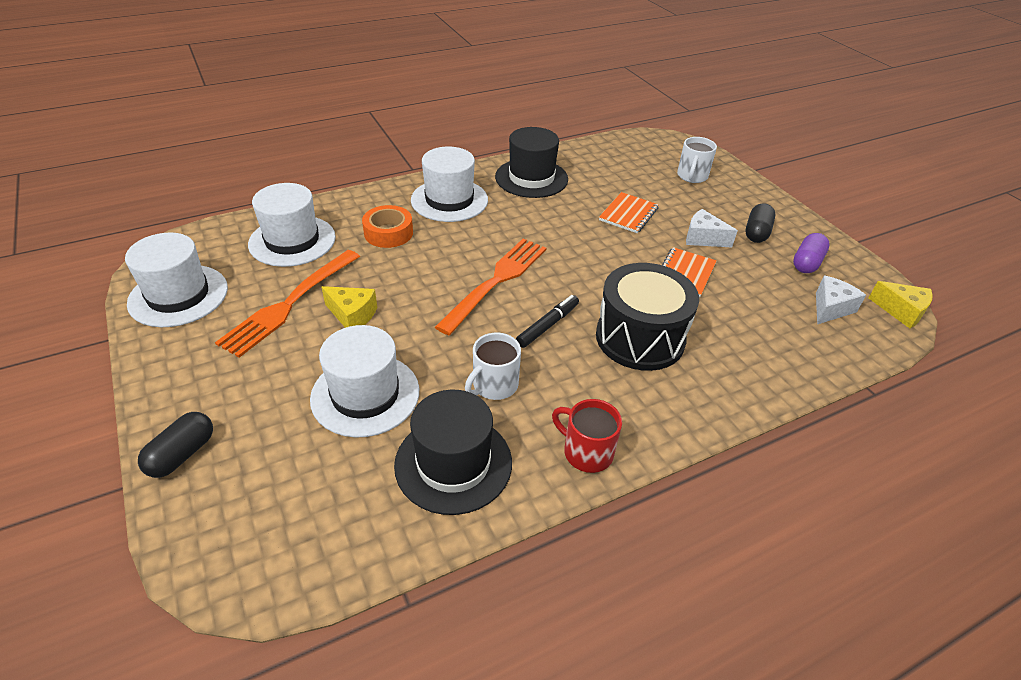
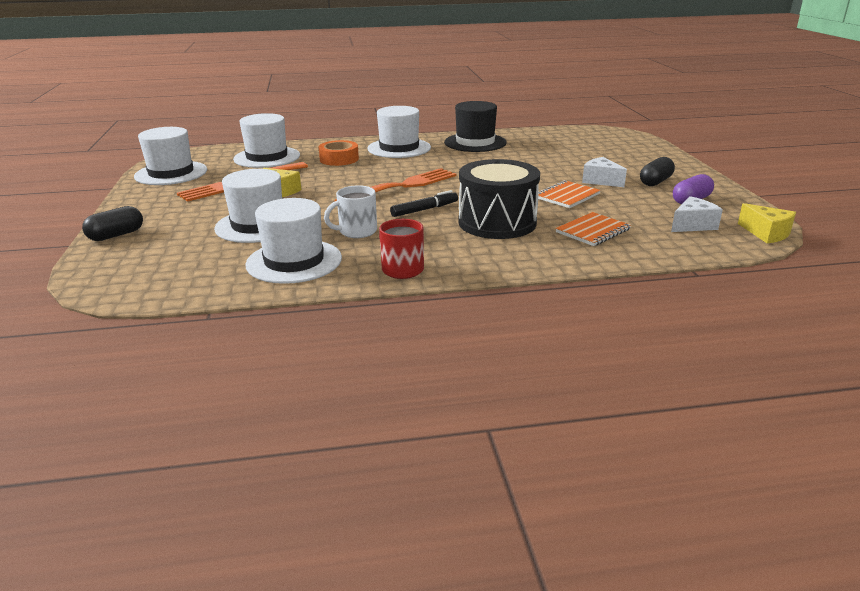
camera: 20 degrees right, 15 degrees down
black hat [394,390,512,515] -> white hat [245,198,342,284]
orange notebook [599,192,659,233] -> orange notebook moved to [556,212,631,246]
white mug [677,137,717,183] -> none

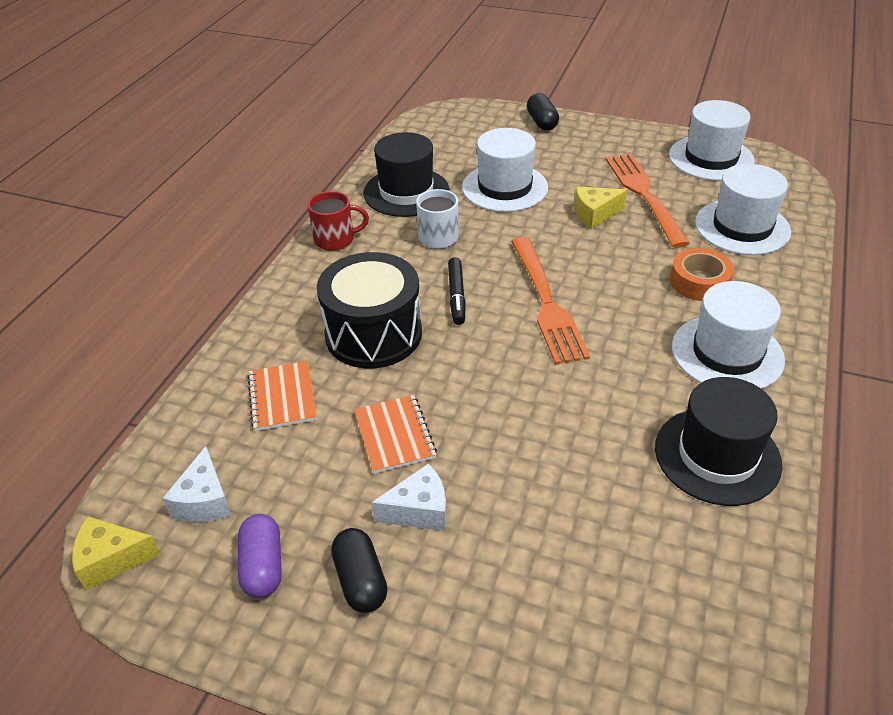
camera: 120 degrees right, 15 degrees up
white hat [245,198,342,284] -> black hat [363,132,450,217]

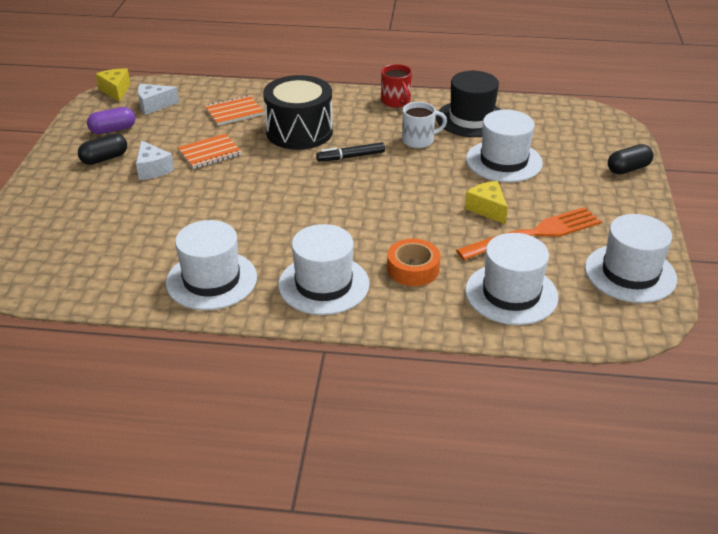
camera: 75 degrees right, 5 degrees down
orange fork [511,237,590,364] -> none
black hat [655,377,783,506] -> white hat [166,220,257,310]

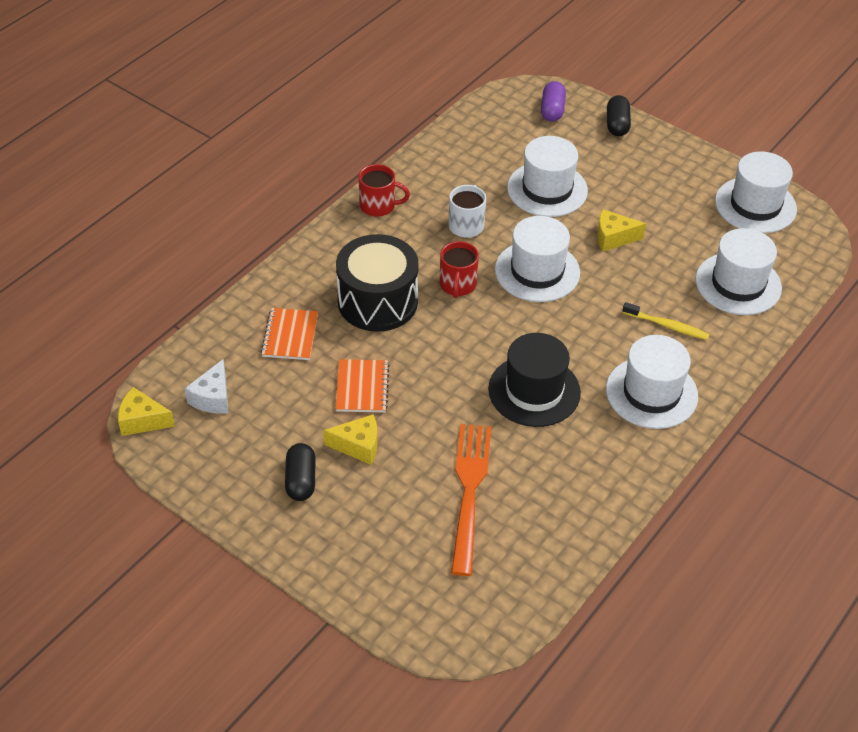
camera: 60 degrees left, 10 degrees up
purple capsule [87,107,135,134] -> purple capsule moved to [541,81,566,122]
white cheese [136,140,174,180] -> yellow cheese [323,414,377,465]
white hat [166,220,257,310] -> white hat moved to [495,216,580,302]
black marker [316,142,385,161] -> red mug [440,241,479,298]
orange tape [387,239,440,286] -> yellow toothbrush [622,302,710,340]
black hat [436,71,501,137] -> black hat moved to [488,333,581,427]
orange fork [456,207,602,260] -> orange fork moved to [451,424,491,576]

